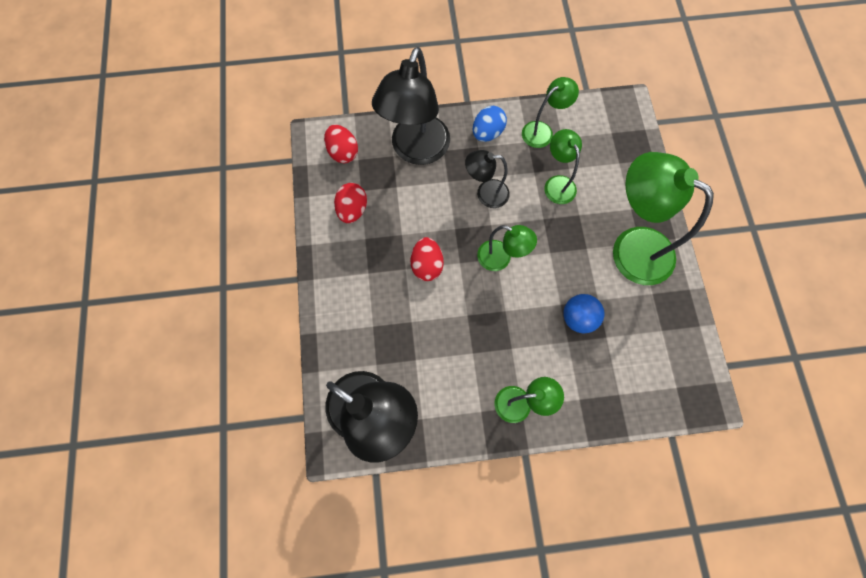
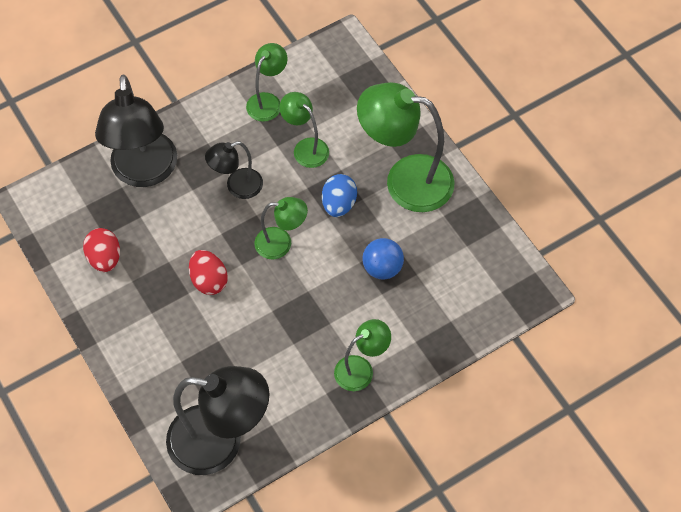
camera: 25 degrees left, 10 degrees down
red egg [324,125,358,163] -> none
blue egg [473,106,507,142] -> blue egg moved to [322,174,357,217]

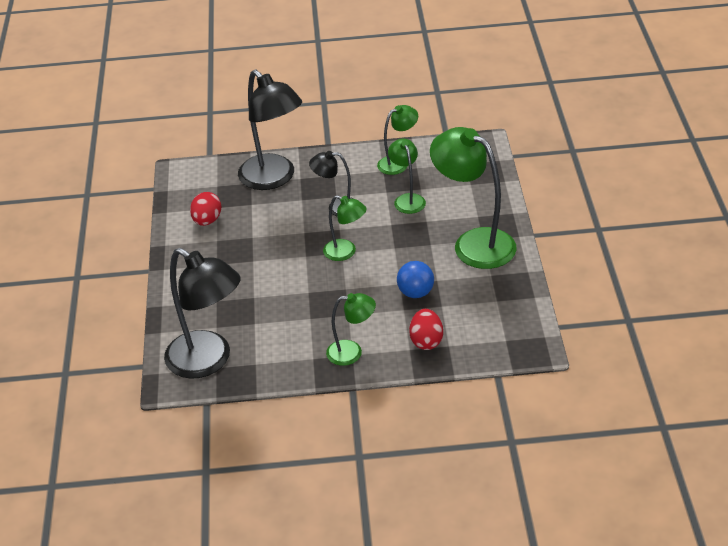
camera: 30 degrees right, 20 degrees down
black lamp [95,75,177,187] -> black lamp turned 60 degrees counterclockwise [238,70,302,190]
red egg [189,250,228,295] -> red egg moved to [409,309,443,350]
blue egg [322,174,357,217] -> none

